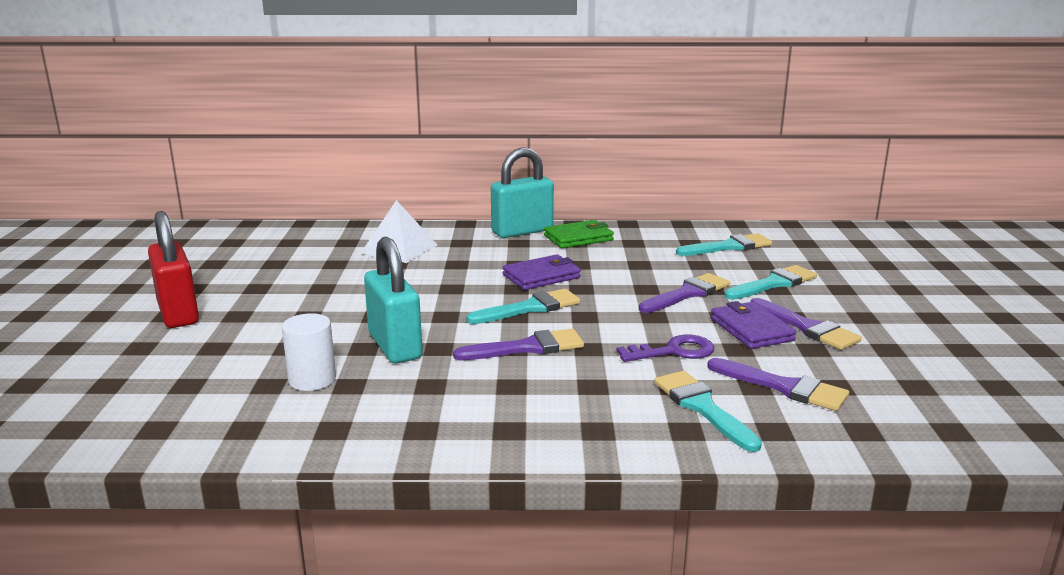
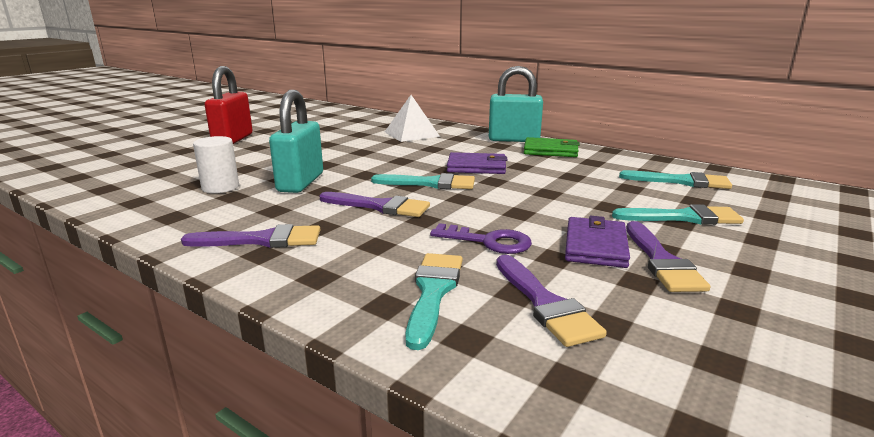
camera: 35 degrees right, 0 degrees up
purple brush [639,273,730,313] -> purple brush moved to [181,224,320,248]

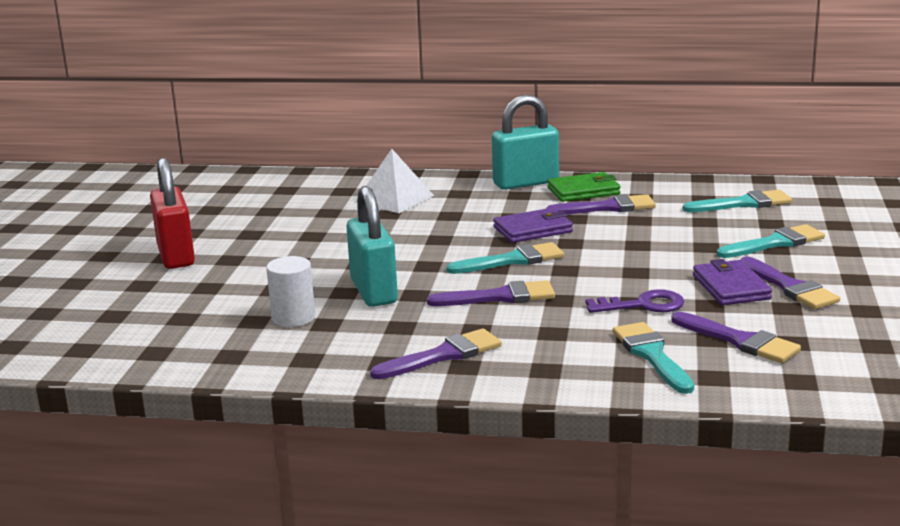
camera: 25 degrees left, 0 degrees up
none -> purple brush [546,194,656,214]

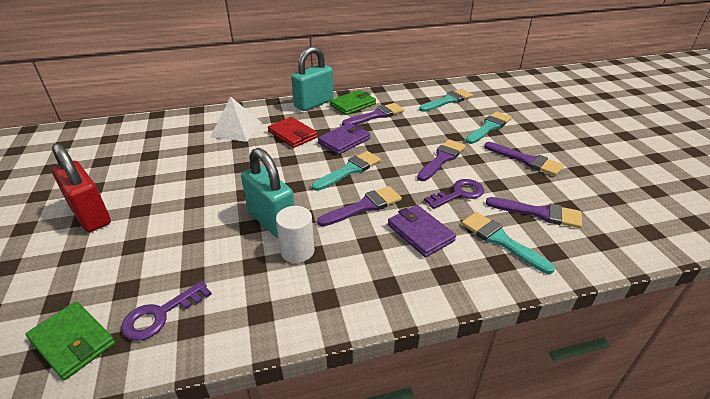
camera: 25 degrees left, 15 degrees up
white cylinder [266,256,315,327] -> white cylinder moved to [276,206,314,263]
purple brush [370,328,502,379] -> purple brush moved to [417,139,466,181]
purple wallet [693,259,772,305] -> purple wallet moved to [388,205,456,257]
none -> green wallet [26,302,115,380]
none -> purple key [121,281,212,341]
none -> red wallet [268,117,318,148]

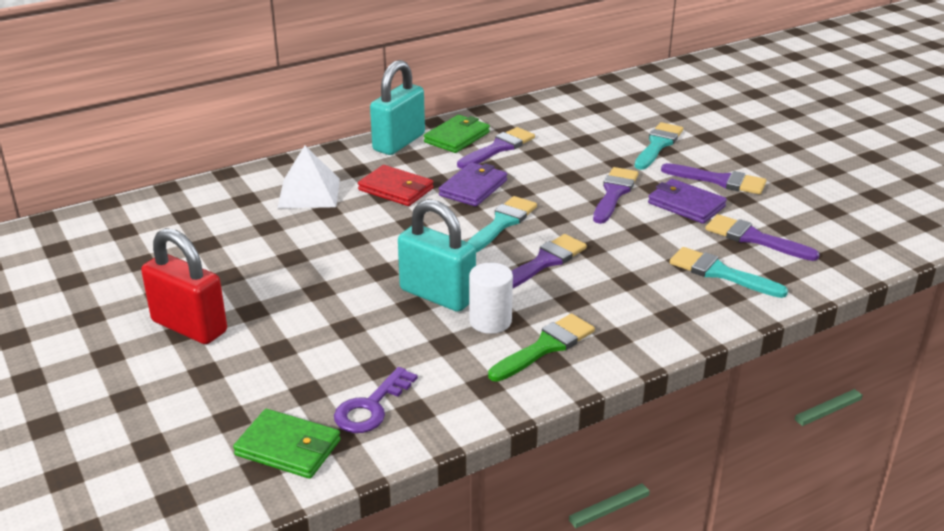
camera: 15 degrees left, 5 degrees down
purple wallet [388,205,456,257] -> purple wallet moved to [648,179,727,224]
turquoise brush [419,89,473,112] -> none
purple key [424,179,484,209] -> none
purple brush [486,197,582,228] -> purple brush turned 150 degrees counterclockwise [705,214,820,261]
none -> green brush [488,314,595,382]

